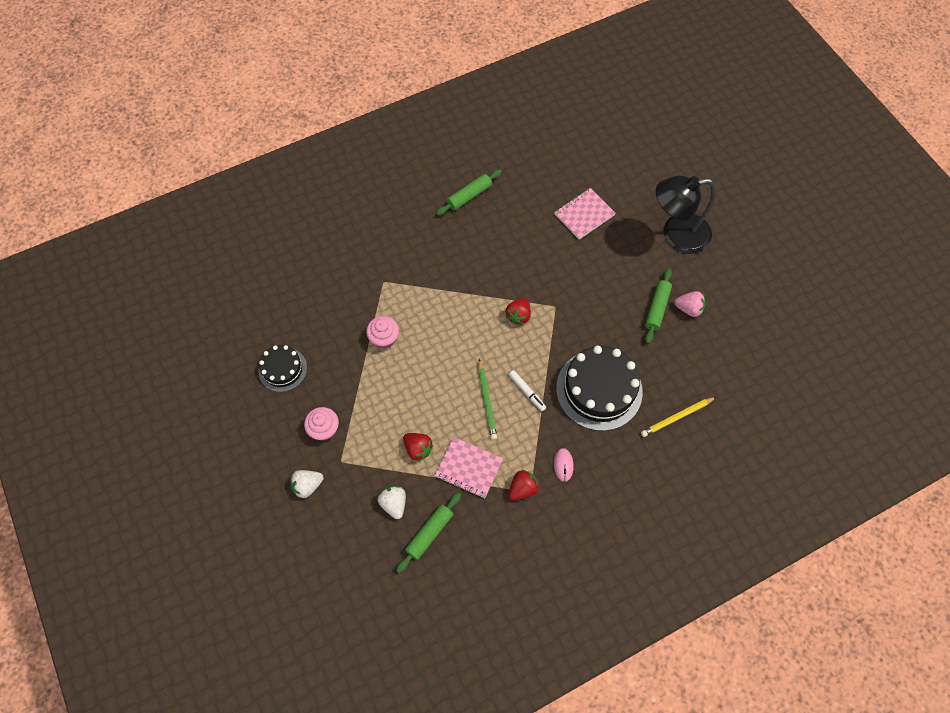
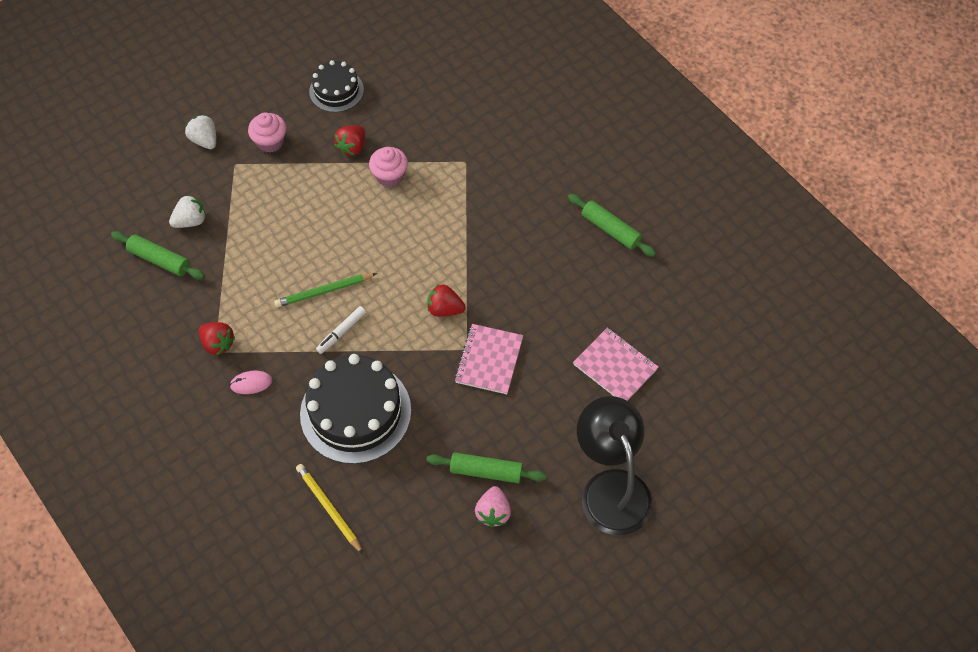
camera: 80 degrees right, 5 degrees down
red strawberry [403,433,433,461] -> red strawberry moved to [334,126,365,156]
pink notebook [435,437,503,498] -> pink notebook moved to [455,324,523,394]

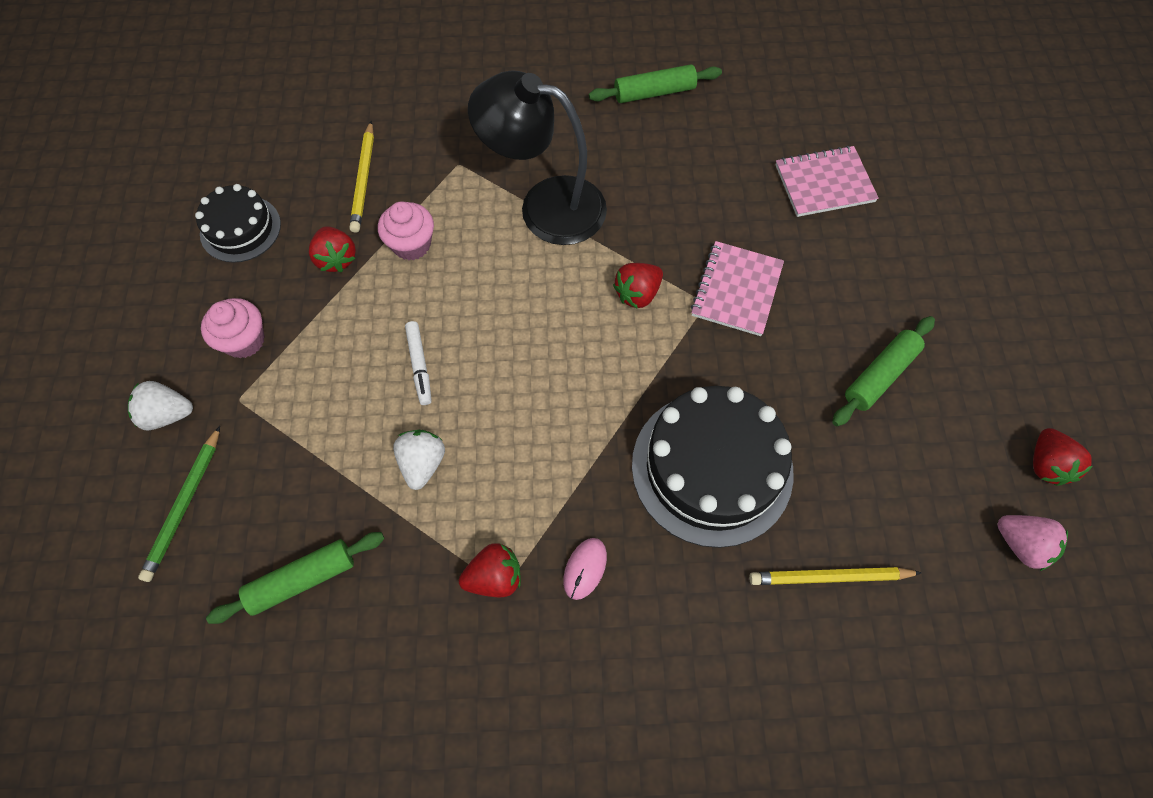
camera: 55 degrees left, 5 degrees up
white strawberry [169,195,206,228] -> white strawberry moved to [393,430,445,490]
green pencil [274,273,377,308] -> green pencil moved to [138,426,220,582]
white marker [316,306,366,354] -> white marker moved to [405,321,432,405]
pink notebook [455,324,523,394] -> pink notebook turned 60 degrees clockwise [691,241,784,336]
pink strawberry [475,486,511,527] -> pink strawberry moved to [997,515,1068,571]
black lamp [577,396,652,536] -> black lamp moved to [468,70,607,245]
none -> yellow pencil [349,121,374,233]
none -> red strawberry [1033,428,1093,486]

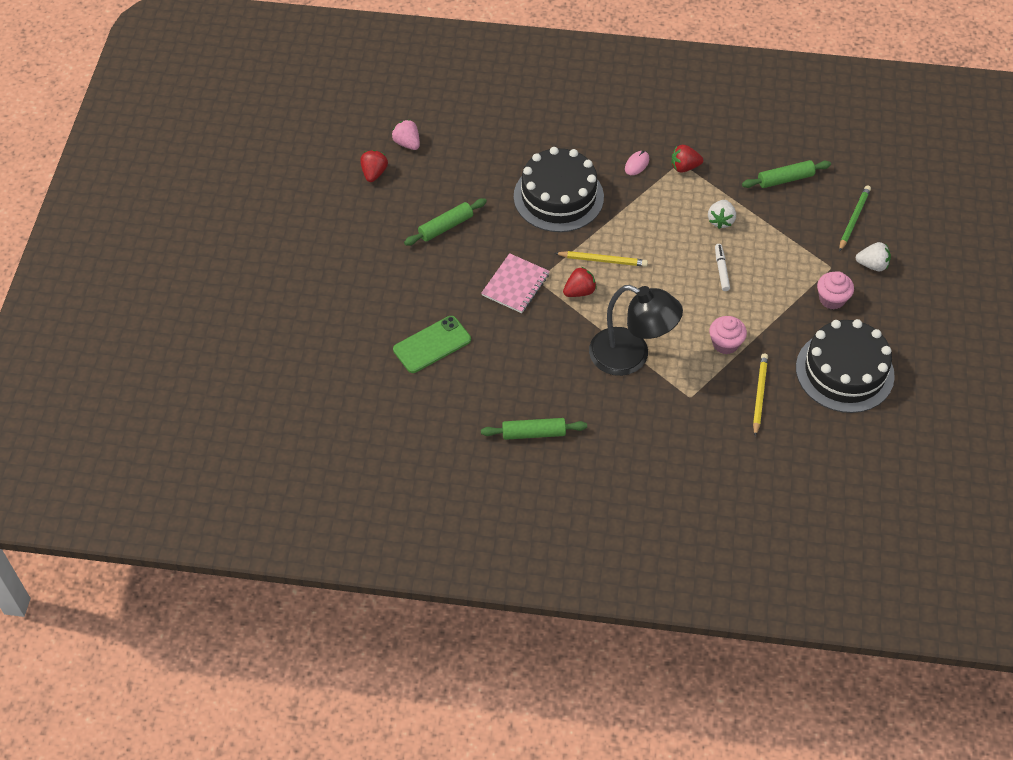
camera: 170 degrees left, 10 degrees down
black cake [195,184,281,263] -> black cake [796,319,895,413], size x1.76
red strawberry [309,226,356,272] -> none
yellow pencil [749,567,922,585] -> yellow pencil moved to [555,251,648,267]
pink notebook [775,146,879,217] -> green phone [393,316,471,373]

